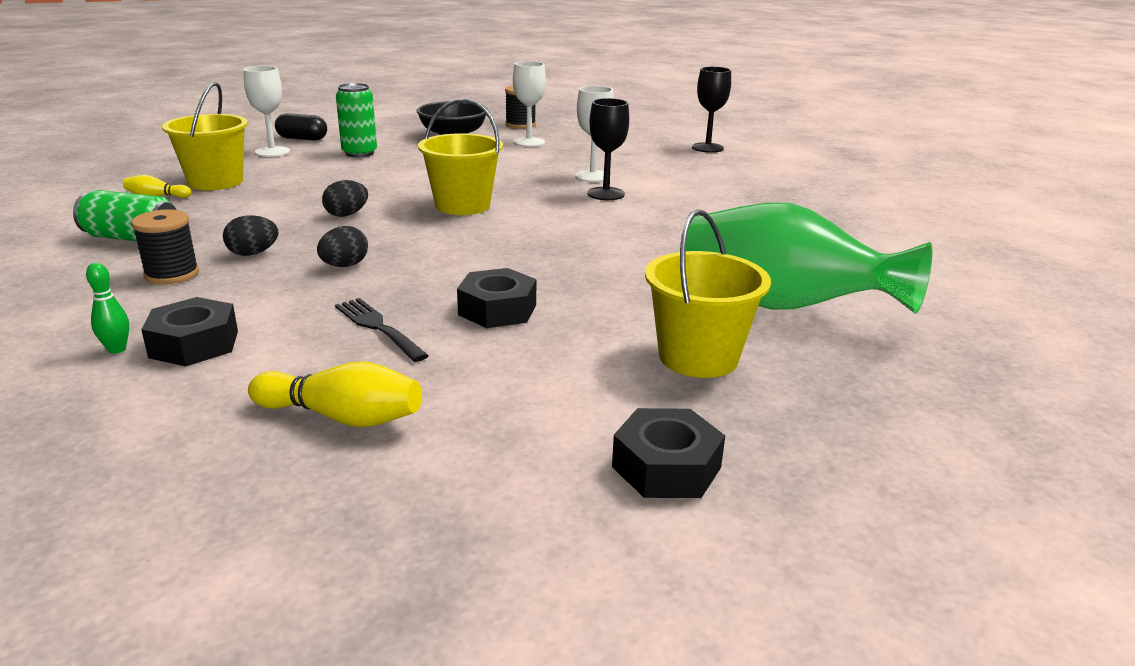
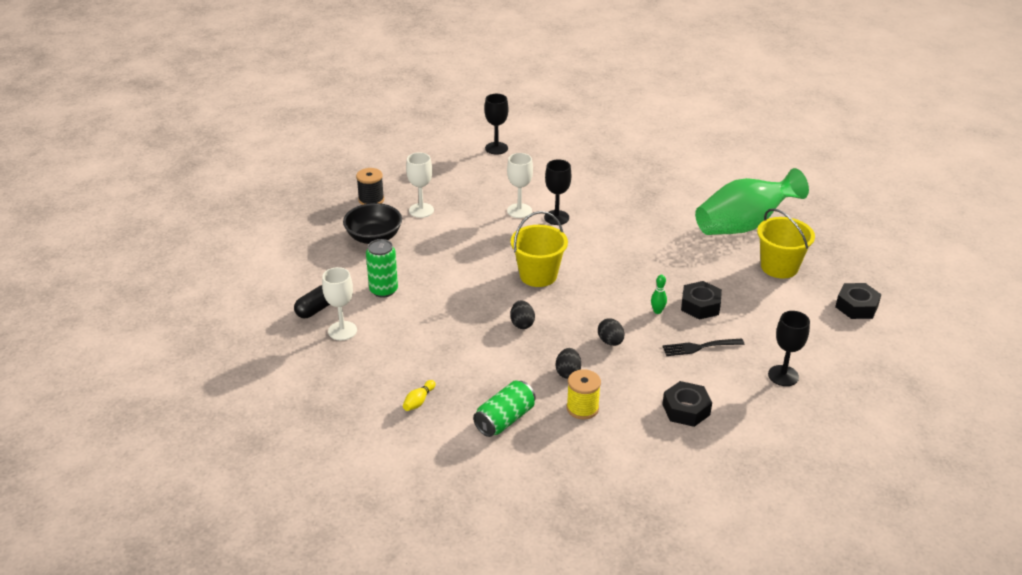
camera: 60 degrees left, 10 degrees up
green bowling pin [86,263,129,354] -> green bowling pin moved to [651,275,667,314]
black spool [131,209,199,285] -> yellow spool [567,369,601,420]
yellow bucket [162,82,248,190] -> none
yellow bowling pin [248,362,422,427] -> black goblet [768,311,810,386]

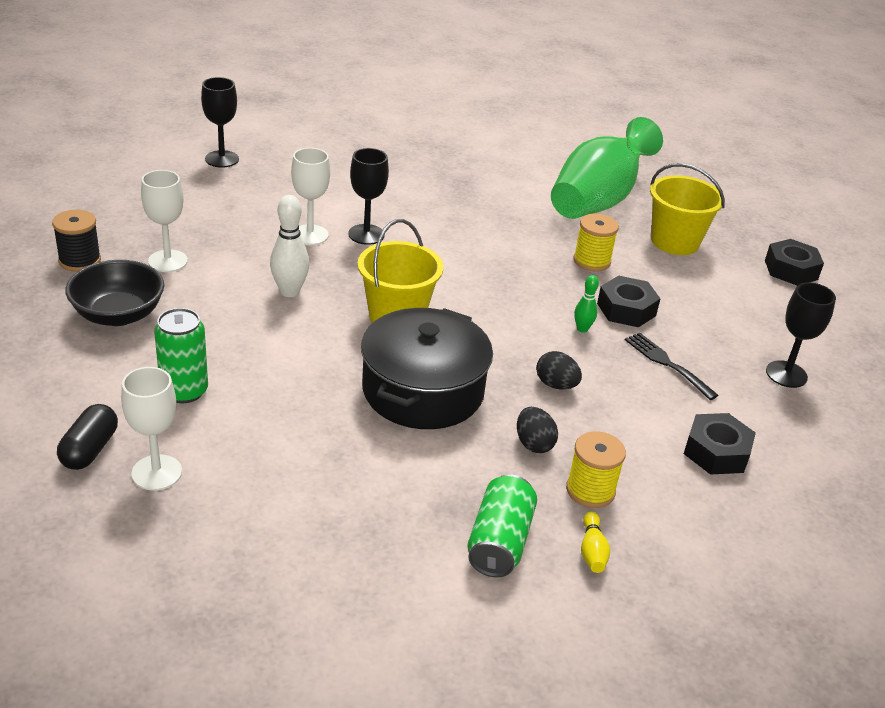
camera: 30 degrees left, 0 degrees up
yellow bowling pin [403,380,436,411] -> yellow bowling pin moved to [581,511,610,573]
black egg [510,301,535,329] -> black pot [361,308,493,429]
black fork [662,339,745,356] -> black fork turned 90 degrees clockwise [625,332,718,400]
none -> white bowling pin [270,195,309,297]
none -> yellow spool [573,214,619,271]

